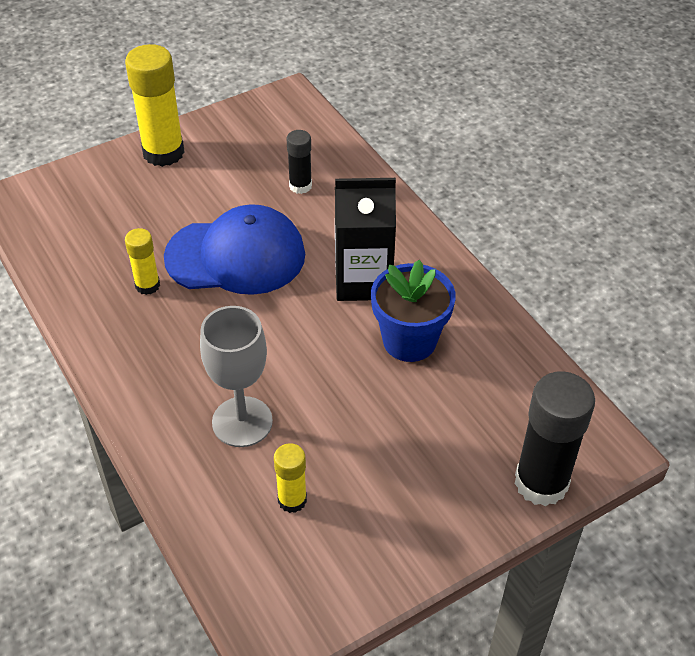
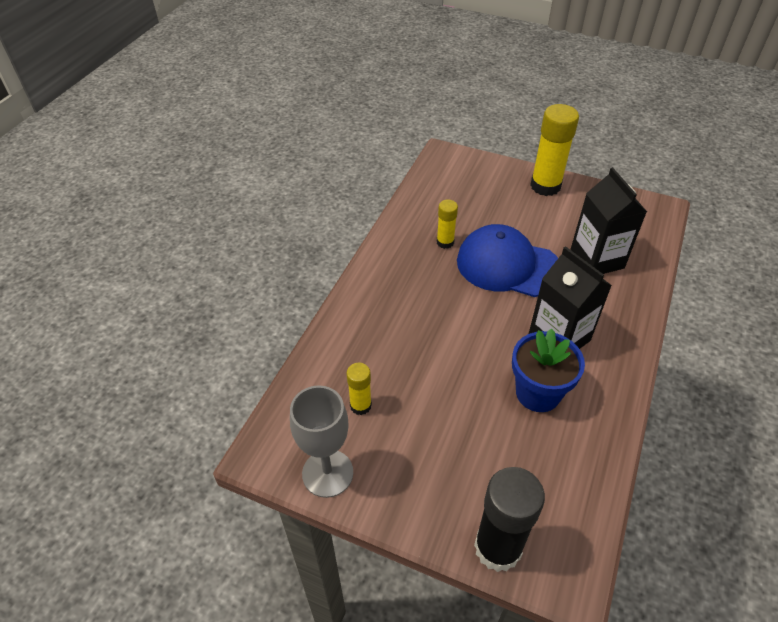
camera: 55 degrees right, 0 degrees up
blue cap [164,204,305,295] -> blue cap turned 150 degrees clockwise [457,224,558,297]
grey goblet [200,306,273,447] -> grey goblet moved to [290,385,353,498]
black glue stick [286,130,312,194] -> black carton [570,167,647,274]

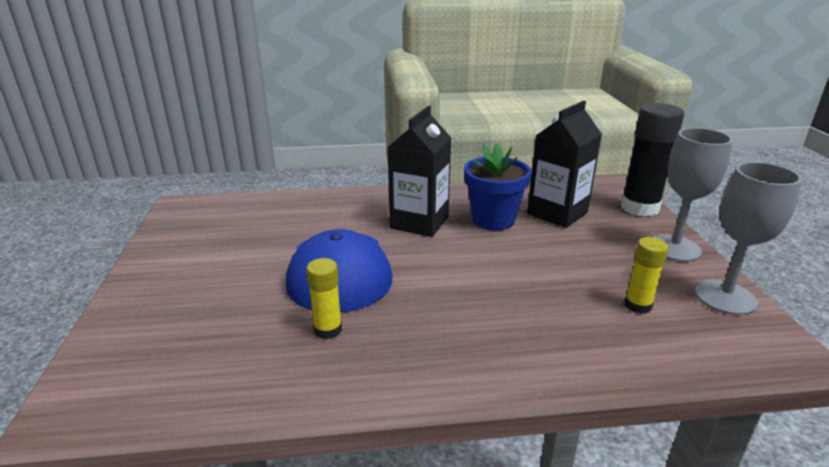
camera: 120 degrees left, 20 degrees down
yellow glue stick [530,104,579,196] -> none
black carton [570,167,647,274] -> black carton moved to [527,101,602,228]
none -> grey goblet [653,128,733,262]

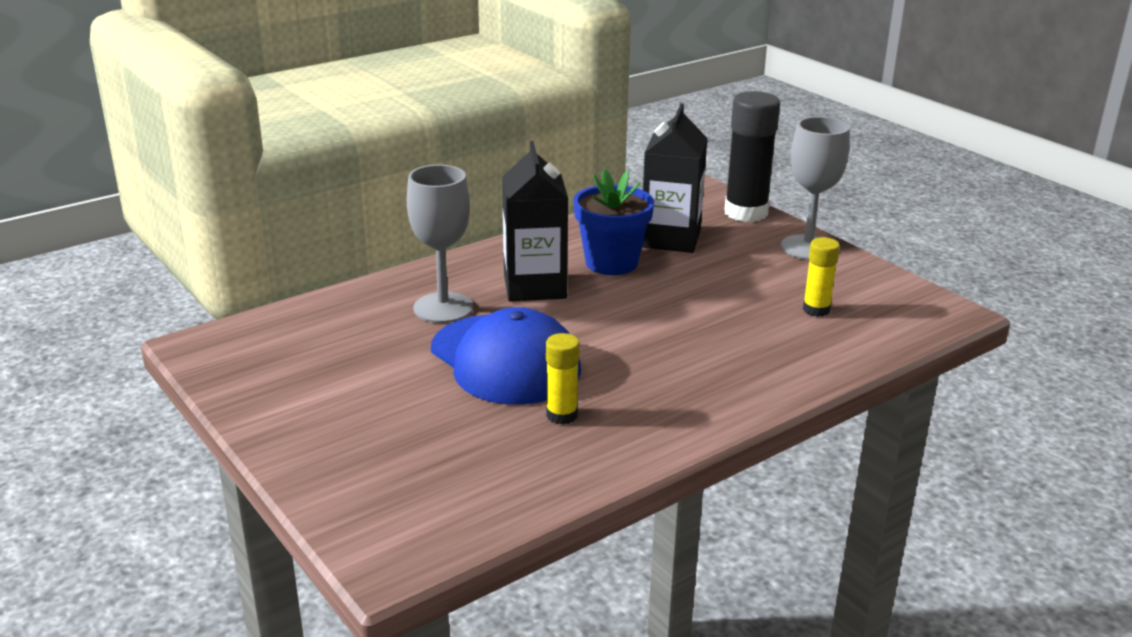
camera: 30 degrees left, 0 degrees up
grey goblet [695,162,802,315] -> grey goblet moved to [407,165,473,323]

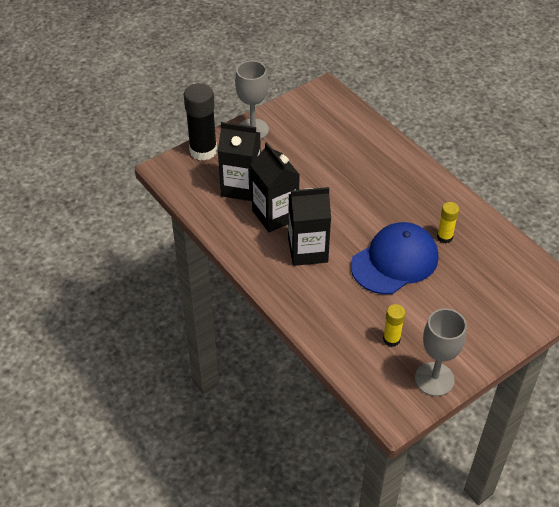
camera: 90 degrees left, 20 degrees up
grey goblet [407,165,473,323] -> grey goblet moved to [415,308,467,396]
blue flower pot [573,169,654,275] -> black carton [251,142,300,232]
yellow glue stick [803,237,840,317] -> yellow glue stick moved to [383,304,405,347]

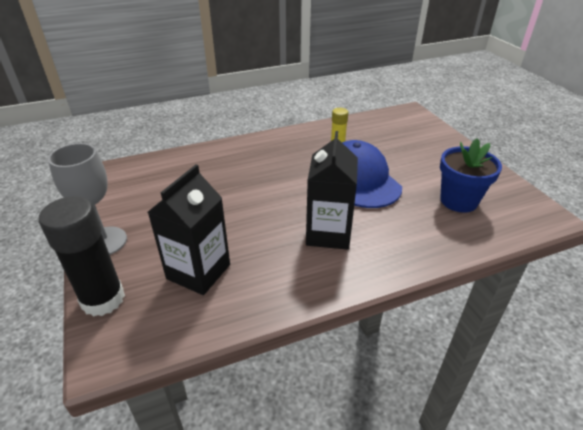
camera: 75 degrees left, 10 degrees down
black carton [251,142,300,232] -> none
yellow glue stick [383,304,405,347] -> blue flower pot [440,138,502,213]
grey goblet [415,308,467,396] -> none

